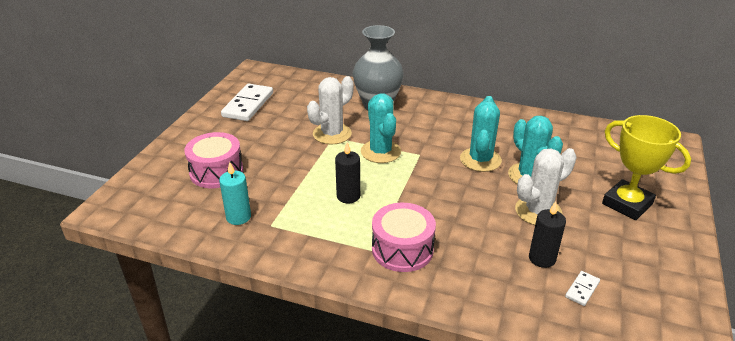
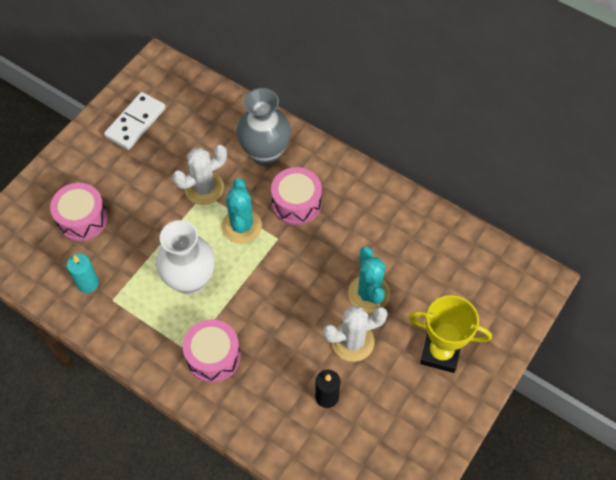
camera: 15 degrees right, 25 degrees up
black candle [335,142,360,204] -> white vase [156,220,215,295]
turquoise cactus [460,96,502,172] -> none
white domino [565,271,600,306] -> none
yellow trophy [602,115,691,220] -> yellow trophy turned 45 degrees counterclockwise [408,295,492,373]
none -> pink drum [271,167,322,225]

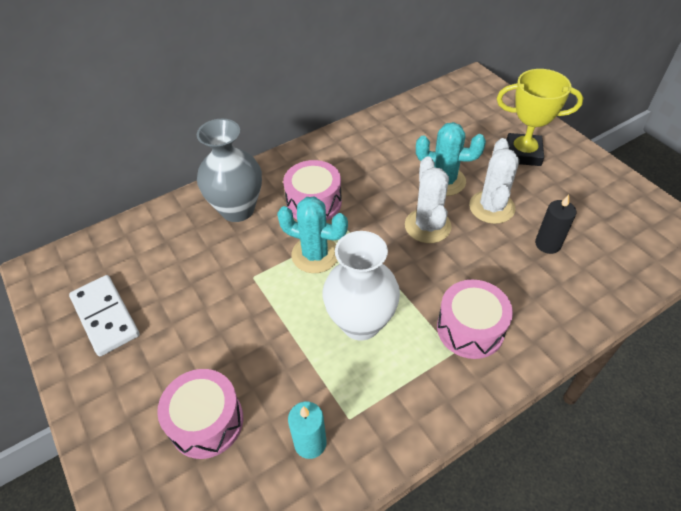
camera: 65 degrees left, 10 degrees down
white cactus [173,145,227,205] -> white cactus moved to [405,156,452,243]
yellow trophy [408,295,492,373] -> yellow trophy turned 60 degrees clockwise [497,69,583,166]

